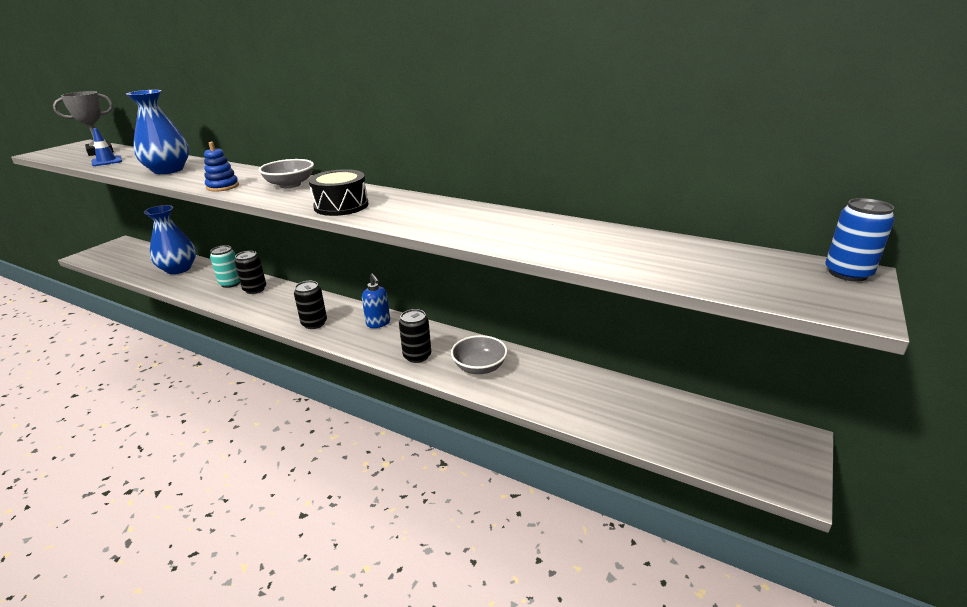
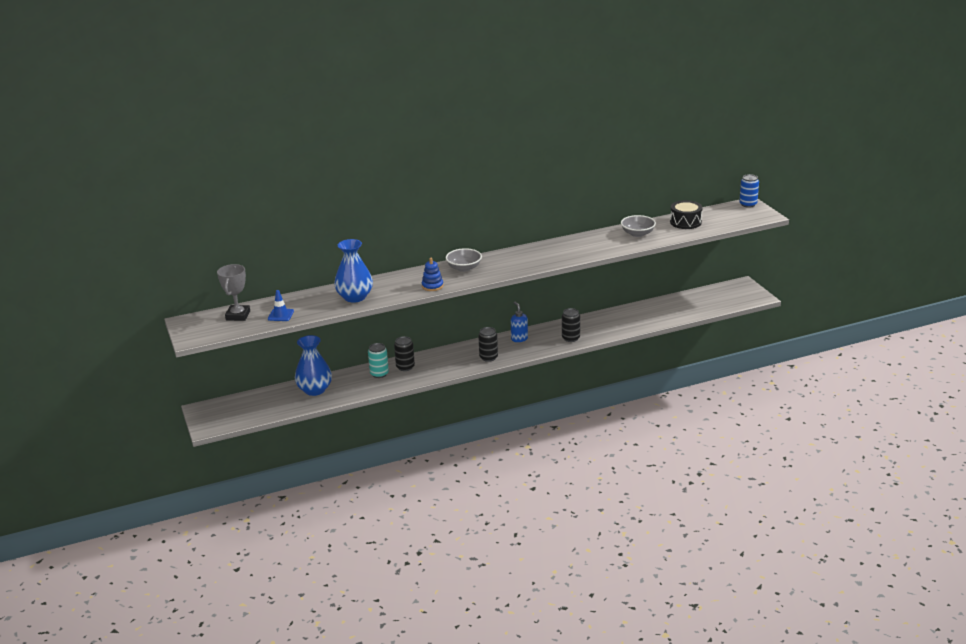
camera: 50 degrees left, 0 degrees up
black drum [309,169,369,216] -> black drum moved to [670,200,703,229]
blue soap dispenser [362,274,390,328] -> blue soap dispenser turned 120 degrees counterclockwise [511,302,528,342]
grey bowl [451,335,508,374] -> grey bowl moved to [621,215,656,237]

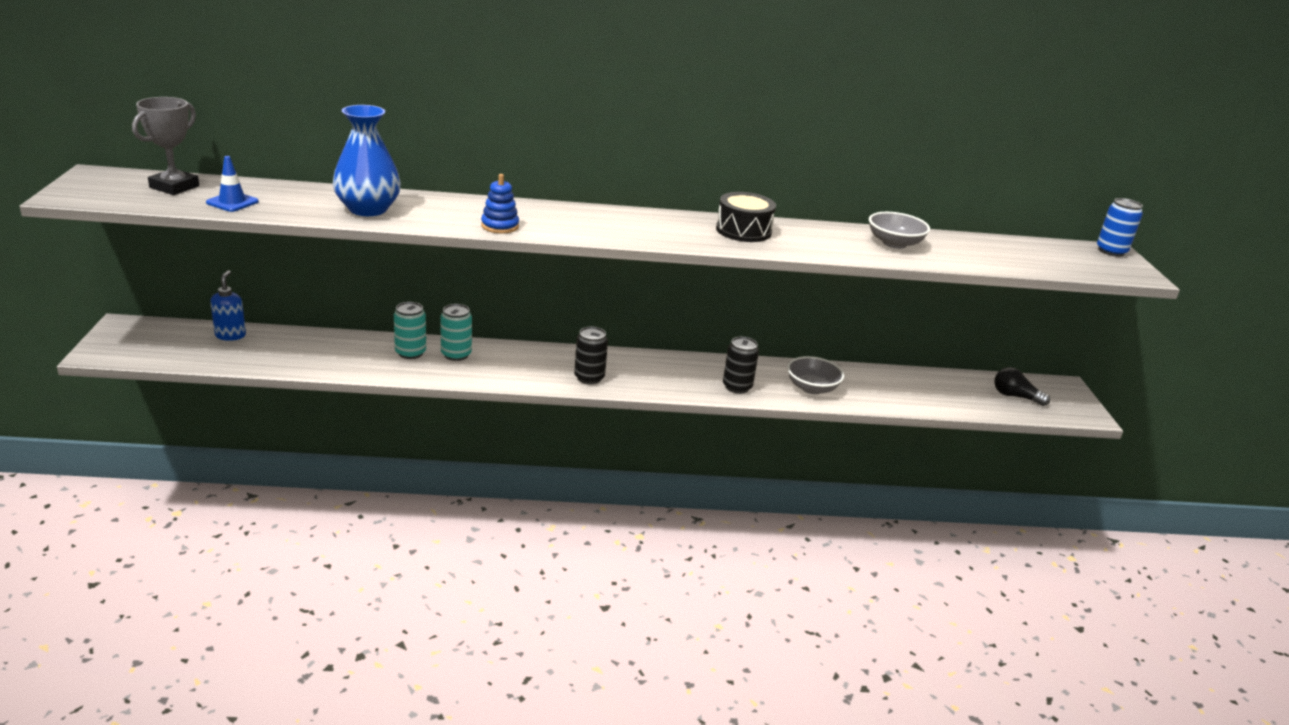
camera: 15 degrees right, 0 degrees up
blue vase [295,335,332,396] -> none
black can [394,336,415,371] -> turquoise can [440,304,472,361]
grey bowl [446,248,482,272] -> grey bowl moved to [787,356,844,394]
blue soap dispenser [511,302,528,342] -> blue soap dispenser moved to [210,270,246,341]
black drum [670,200,703,229] -> black drum moved to [716,192,776,242]
none -> black light bulb [994,367,1050,406]

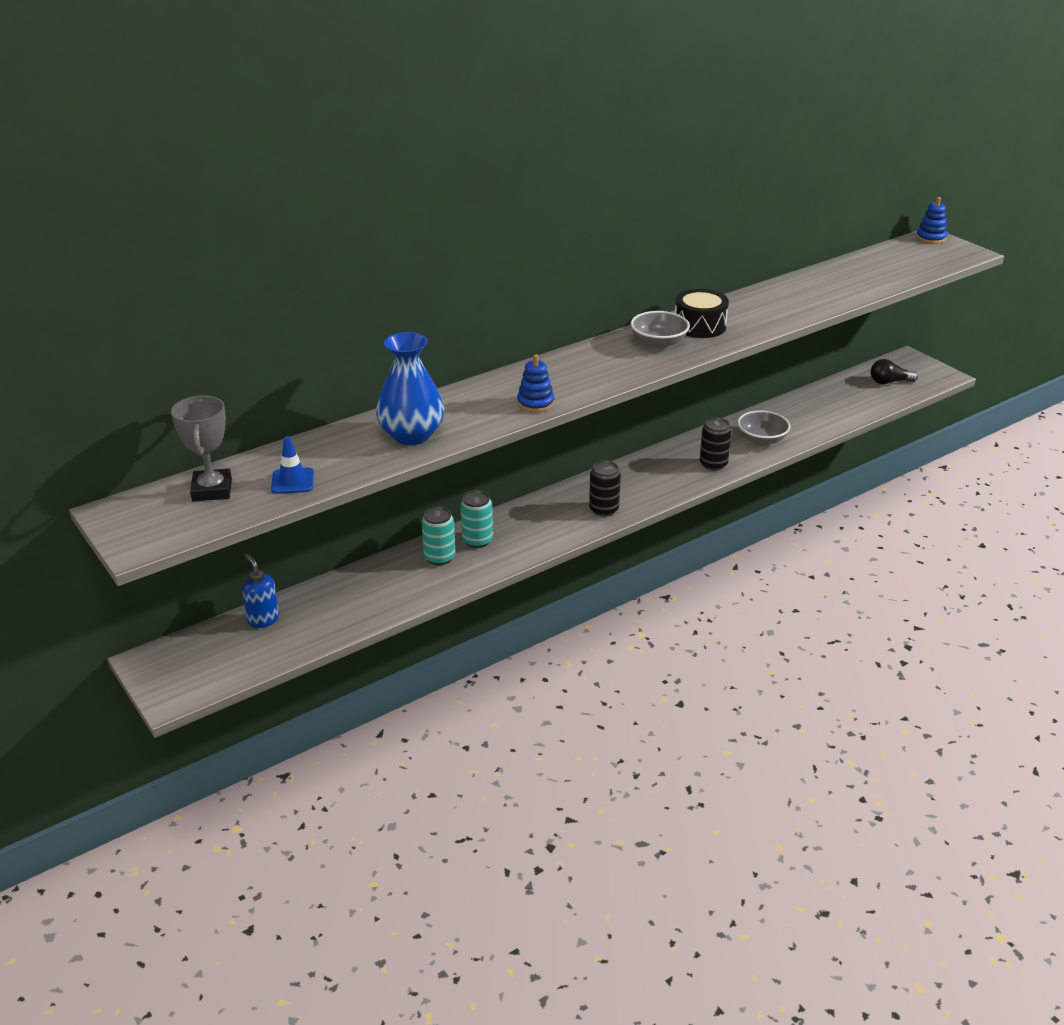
camera: 30 degrees left, 5 degrees up
grey bowl [869,212,930,249] -> grey bowl moved to [631,311,690,348]
blue can [1097,198,1143,257] -> blue stacking toy [916,197,947,244]

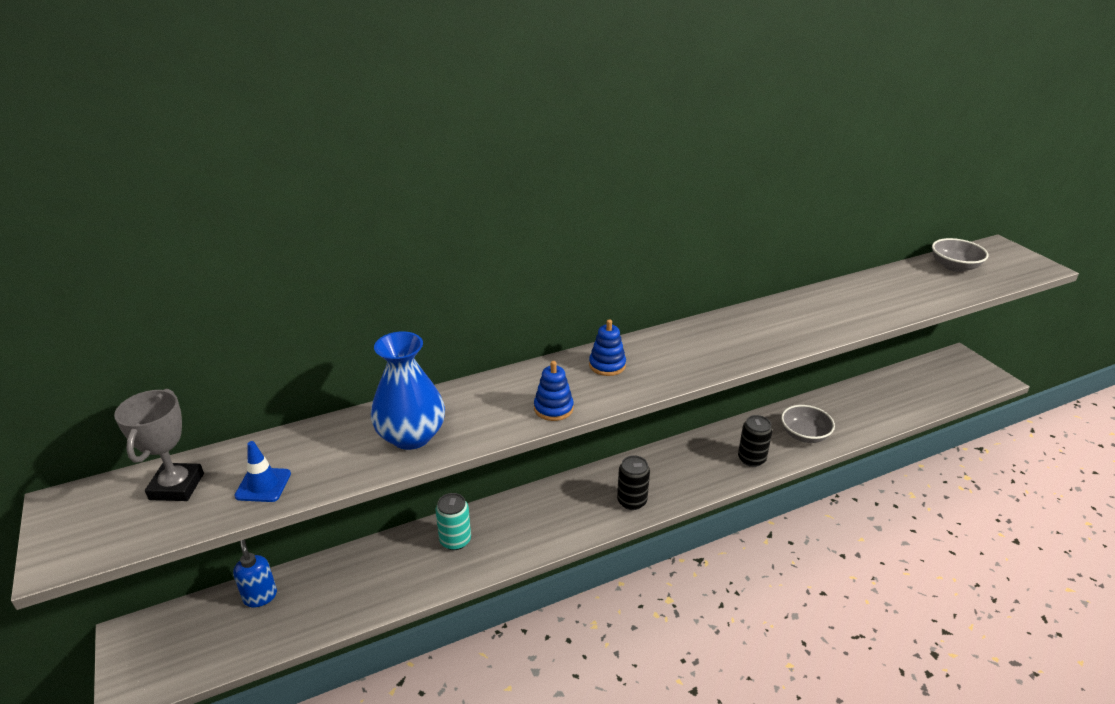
camera: 10 degrees right, 0 degrees up
turquoise can [461,490,493,548] -> none
grey bowl [631,311,690,348] -> grey bowl moved to [932,238,989,272]
black drum [675,289,729,338] -> none
black light bulb [871,359,918,384] -> none
blue stacking toy [916,197,947,244] -> blue stacking toy moved to [589,319,626,376]

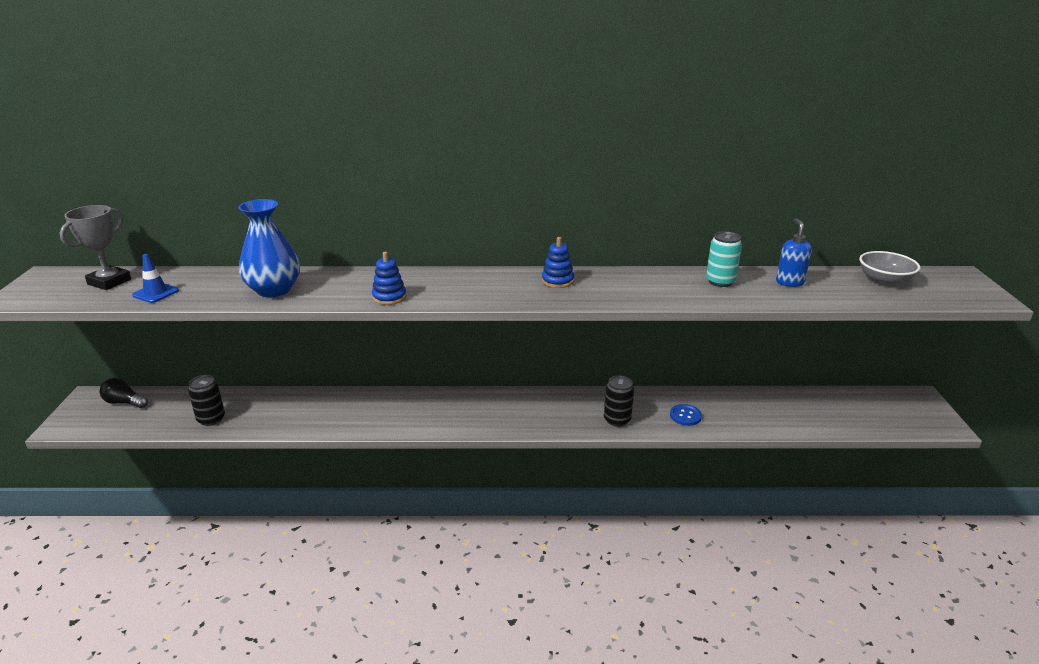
camera: 25 degrees right, 5 degrees down
blue soap dispenser [233,539,277,607] -> blue soap dispenser moved to [776,219,812,287]
turquoise can [435,493,471,550] -> turquoise can moved to [706,231,742,287]
blue stacking toy [589,319,626,376] -> blue stacking toy moved to [542,237,574,288]
black can [617,455,650,510] -> black can moved to [188,375,225,426]
grey bowl [781,405,835,443] -> blue button [670,404,702,426]
none -> black light bulb [100,378,148,408]

